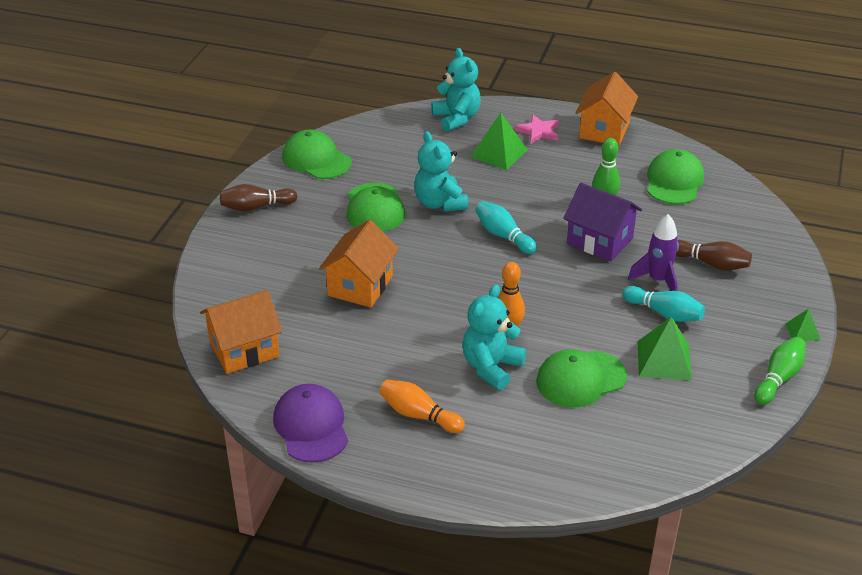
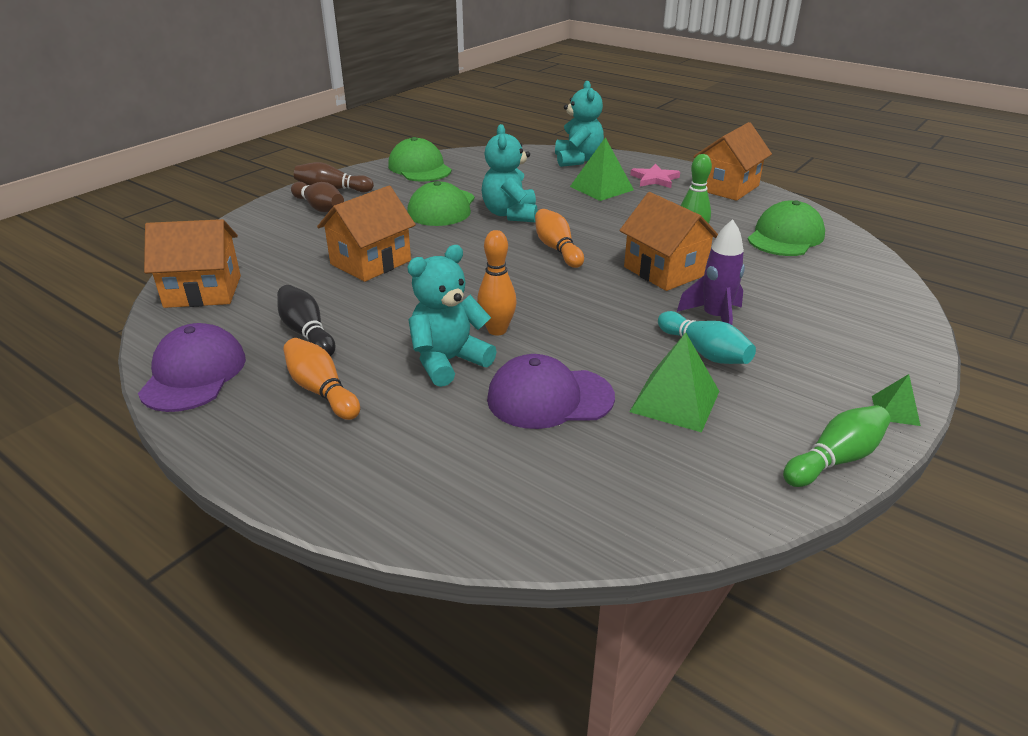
camera: 20 degrees right, 5 degrees down
turquoise bowling pin [475,201,537,254] -> orange bowling pin [535,209,584,268]
green cap [536,349,627,407] -> purple cap [487,354,615,429]
purple house [563,183,642,262] -> orange house [619,192,718,291]
brown bowling pin [676,240,752,270] -> brown bowling pin moved to [291,182,344,212]
none -> black bowling pin [277,285,336,356]

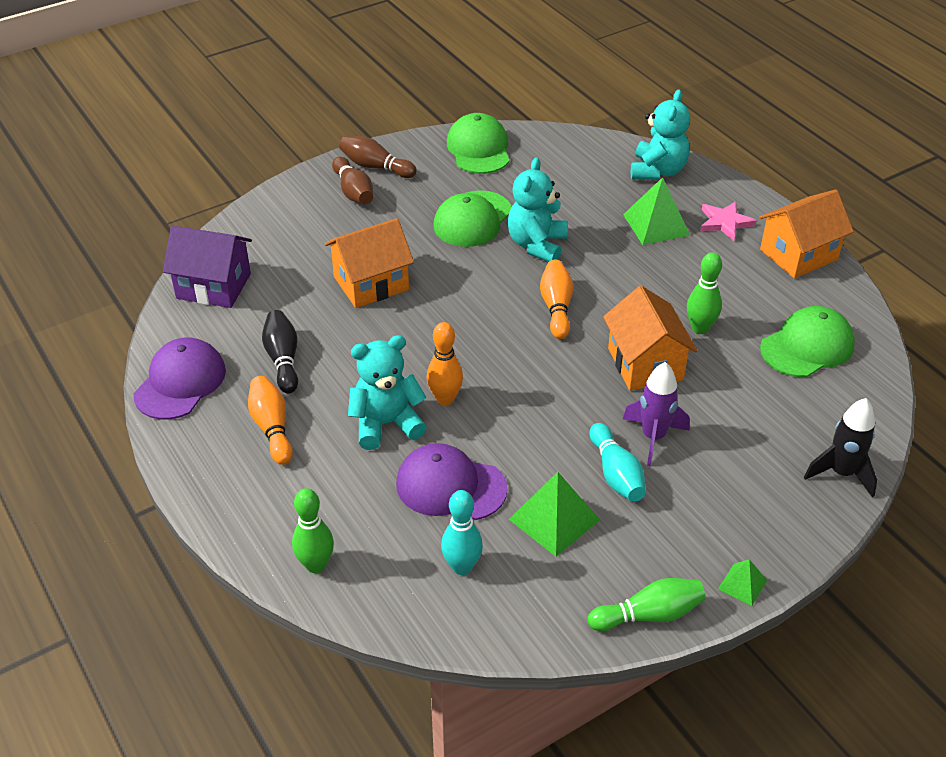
camera: 20 degrees right, 10 degrees up
orange house [144,219,241,308] -> purple house [163,226,252,308]
none -> green bowling pin [292,488,334,573]
none -> turquoise bowling pin [441,490,483,575]
none -> black rocket [804,398,877,498]

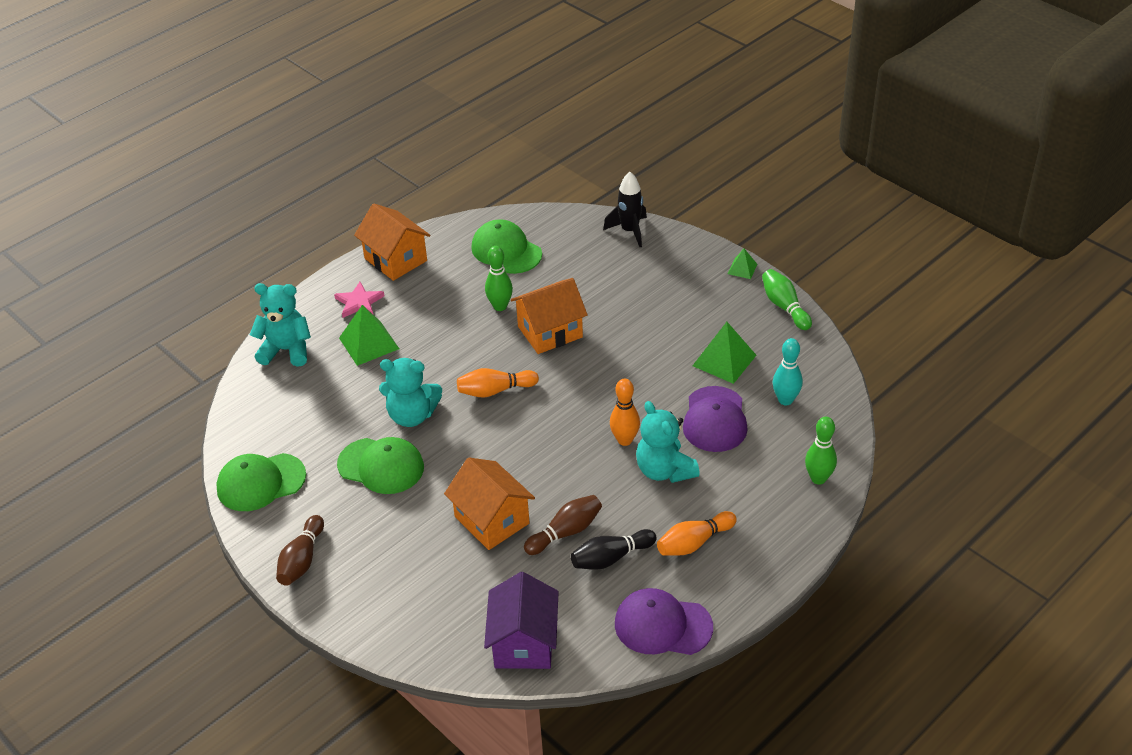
camera: 100 degrees left, 0 degrees up
brown bowling pin [332,157,373,205] -> brown bowling pin moved to [524,495,602,555]
turquoise bowling pin [589,423,646,502] -> none
purple rocket [623,362,689,466] -> none

